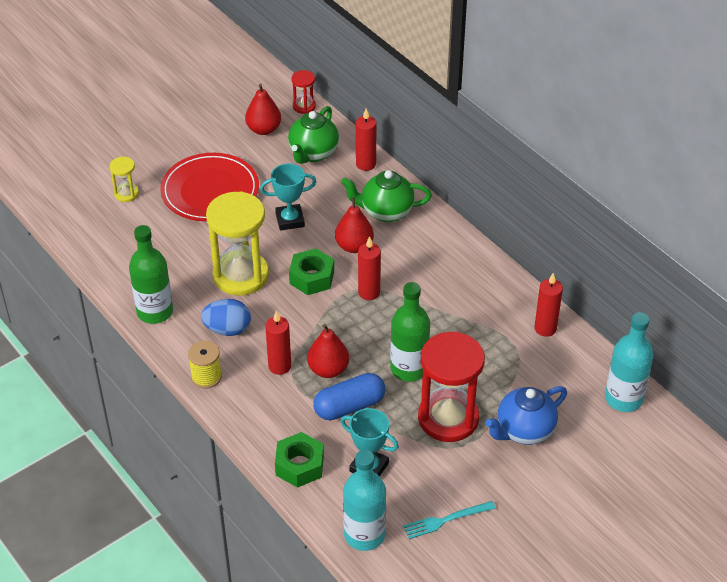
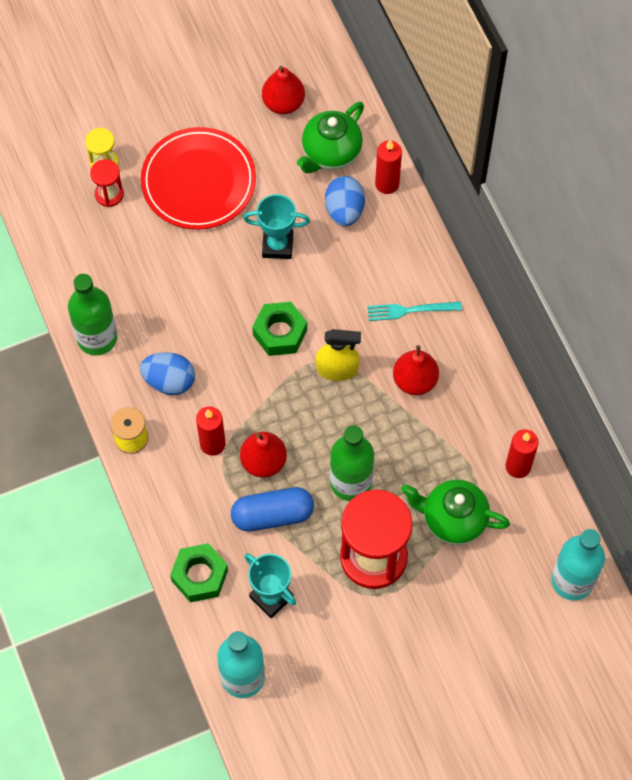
camera: 15 degrees right, 20 degrees up
yellow hourglass [206,191,269,296] -> none
red hourglass [292,70,316,114] -> red hourglass moved to [90,159,124,207]
red pear [335,197,374,253] -> red pear moved to [393,345,439,395]
green teapot [341,170,432,222] -> green teapot moved to [401,479,510,545]
red candle [358,236,381,300] -> yellow spray bottle [316,329,361,381]
turquoise fork [403,501,496,539] -> turquoise fork moved to [367,302,462,321]
blue teapot [485,386,567,445] -> none
none -> blue egg [325,176,365,226]

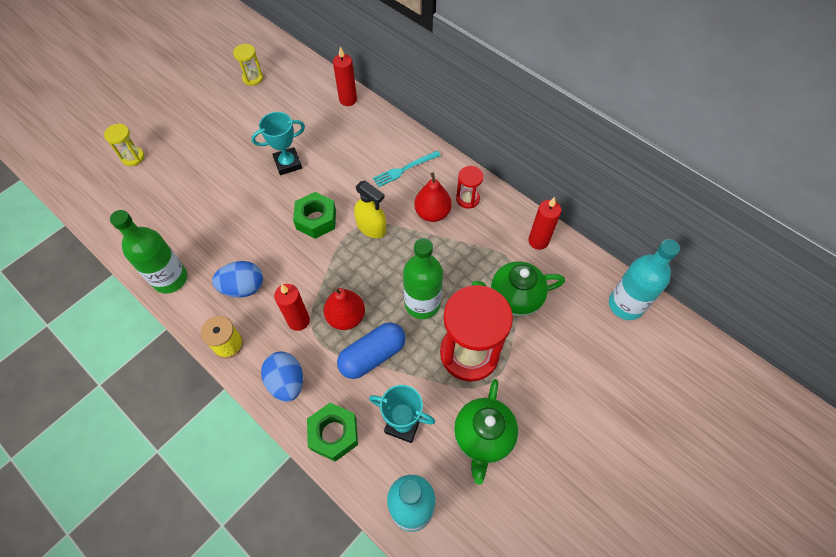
camera: 25 degrees left, 5 degrees down
red hourglass [90,159,124,207] -> red hourglass moved to [456,166,483,209]
red plate [141,127,256,230] -> none
red pear [262,66,305,114] -> yellow hourglass [233,44,263,86]
green teapot [297,102,364,173] -> green teapot moved to [454,379,518,485]
yellow spray bottle [316,329,361,381] -> yellow spray bottle turned 60 degrees clockwise [354,181,386,238]
blue egg [325,176,365,226] -> blue egg moved to [261,352,303,402]

